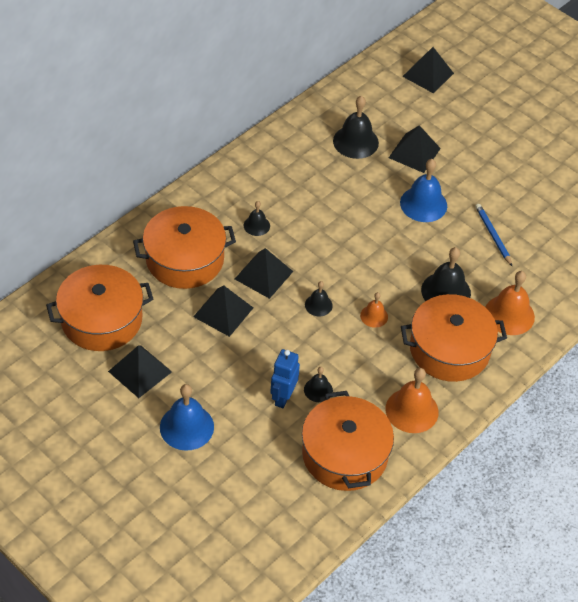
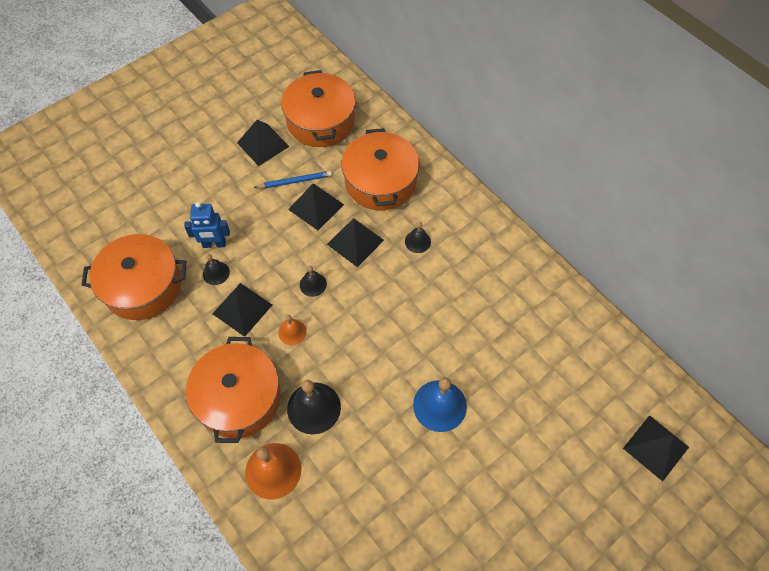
camera: 100 degrees right, 10 degrees up
blue bell [160,384,214,451] -> none
blue robot [270,349,300,408] -> blue robot turned 150 degrees clockwise [184,202,230,248]
black bell [333,96,379,159] -> none
orange bell [386,368,439,433] -> none
black pyramid [389,125,441,173] -> black pyramid moved to [212,283,272,337]
blue pencil [475,204,512,266] -> blue pencil moved to [253,171,332,188]

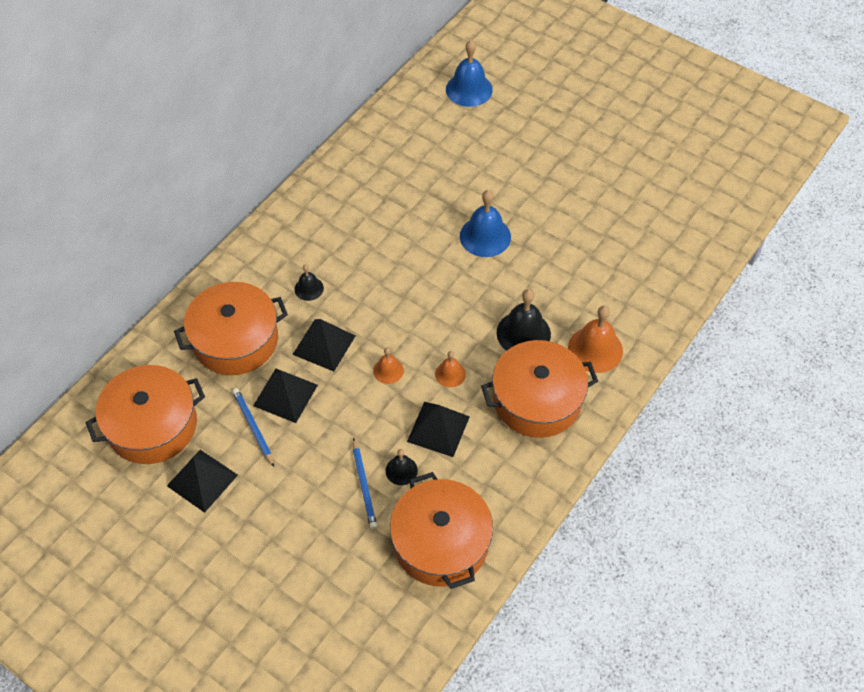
camera: 105 degrees left, 5 degrees down
blue robot [184,202,230,248] -> blue pencil [353,438,377,529]
black bell [300,266,327,297] -> orange bell [373,348,404,384]
black pyramid [623,415,689,481] -> blue bell [446,40,493,107]

